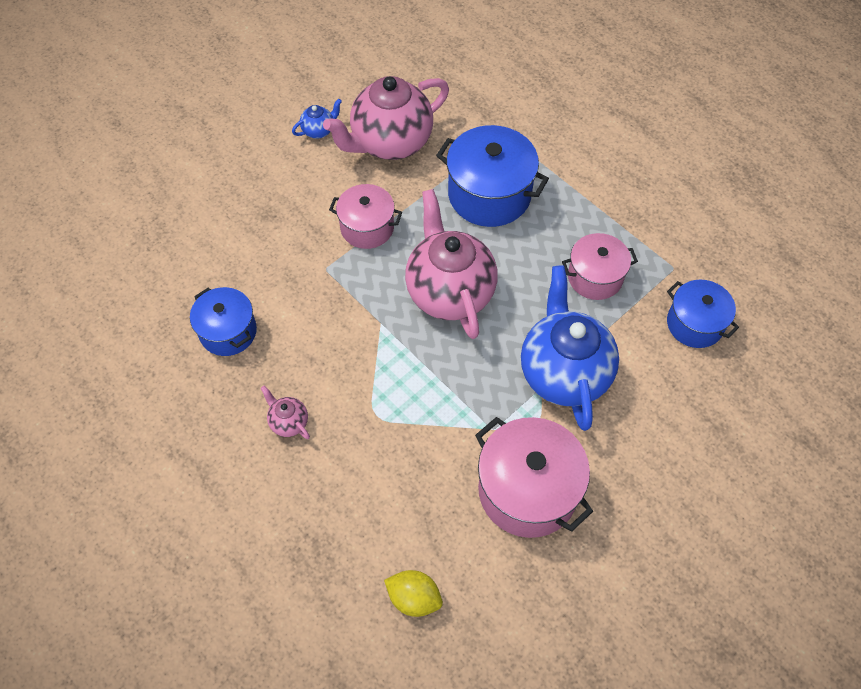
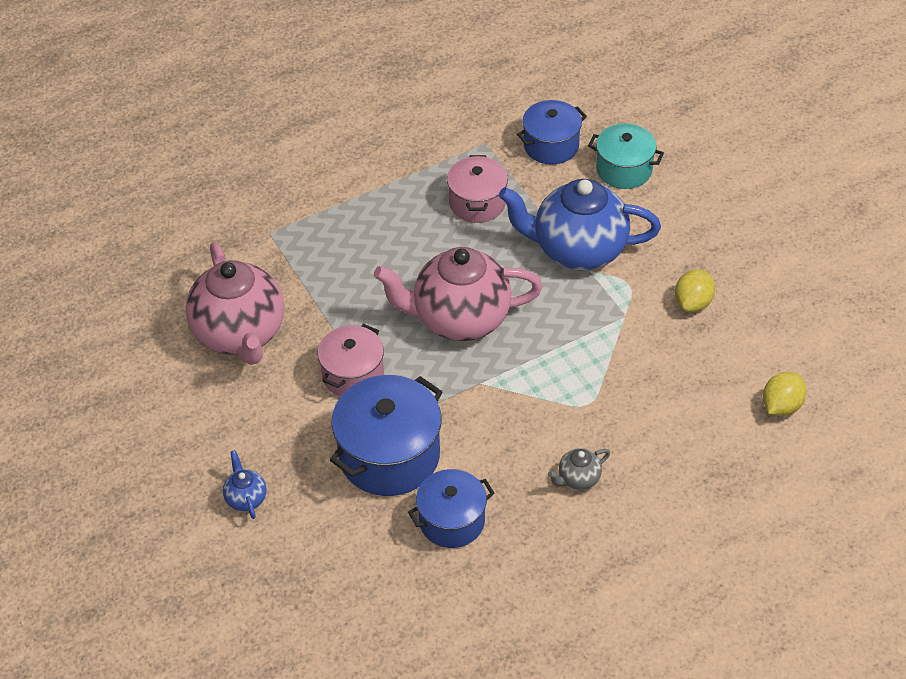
camera: 75 degrees left, 10 degrees down
pink teapot [261,385,310,439] -> grey teapot [548,448,610,490]
blue teapot [292,99,342,139] -> blue teapot moved to [223,450,267,519]
blue pot [436,125,549,227] -> blue pot moved to [330,375,443,496]
pink pot [475,417,593,538] -> yellow lemon [675,270,715,312]
none -> turquoise pot [588,123,664,189]

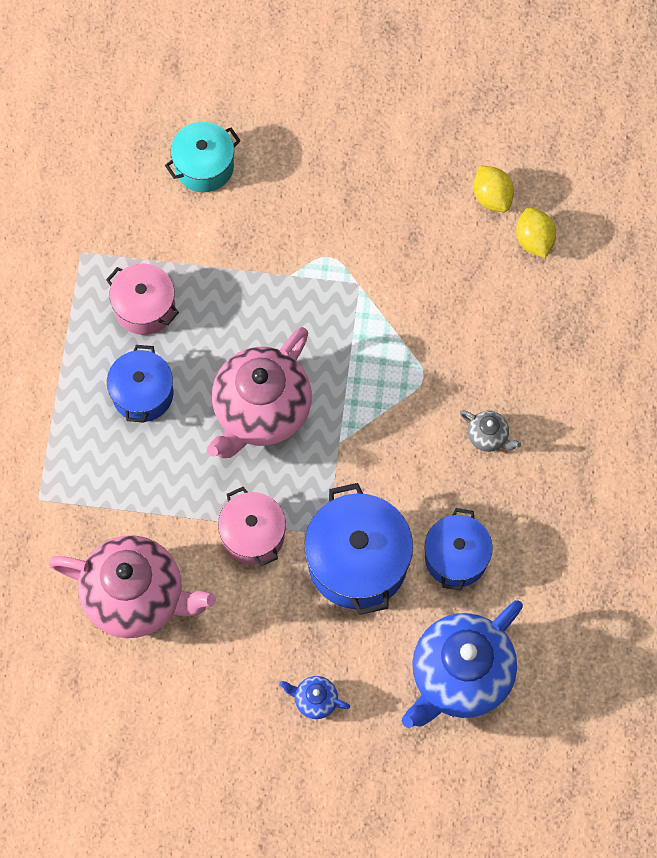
camera: 55 degrees left, 20 degrees up
blue teapot [499,179,661,271] -> blue teapot moved to [402,600,523,728]
blue pot [517,100,587,165] -> blue pot moved to [107,345,173,423]
grey teapot [548,448,610,490] -> grey teapot turned 60 degrees counterclockwise [460,410,521,452]
yellow lemon [675,270,715,312] -> yellow lemon moved to [473,165,514,212]

